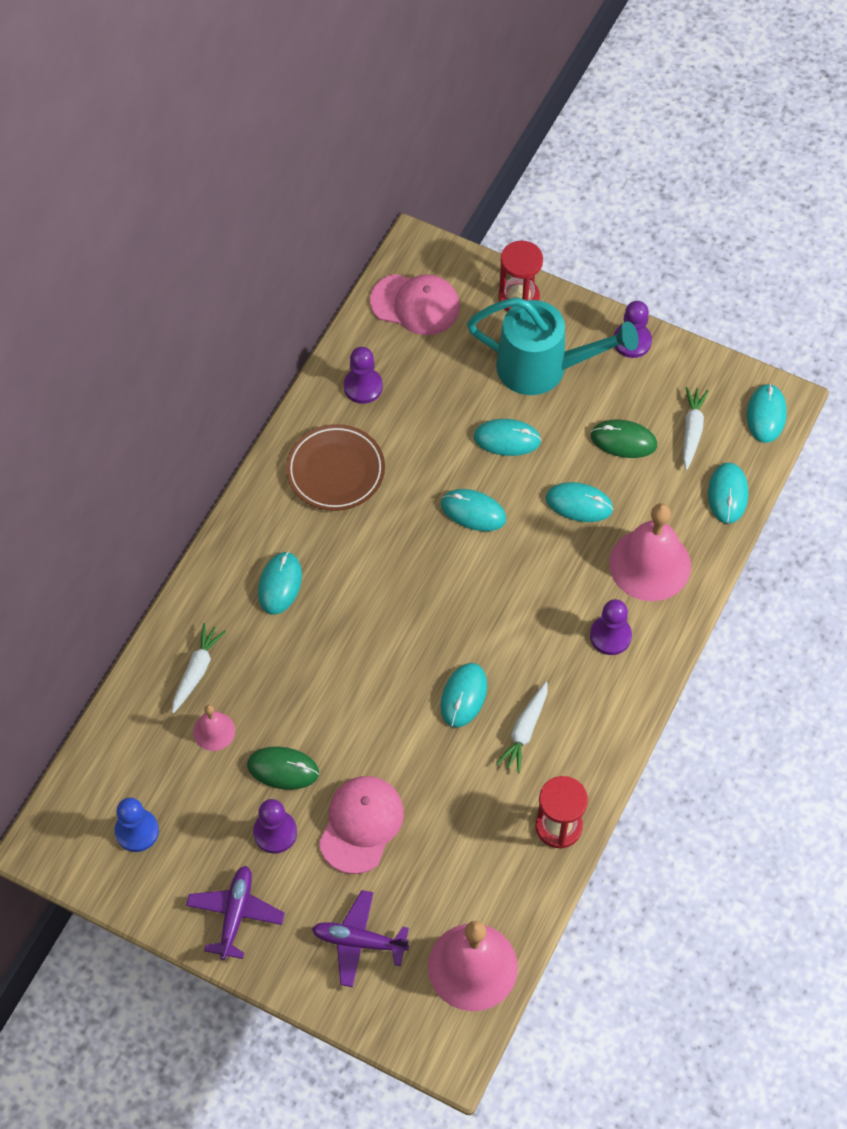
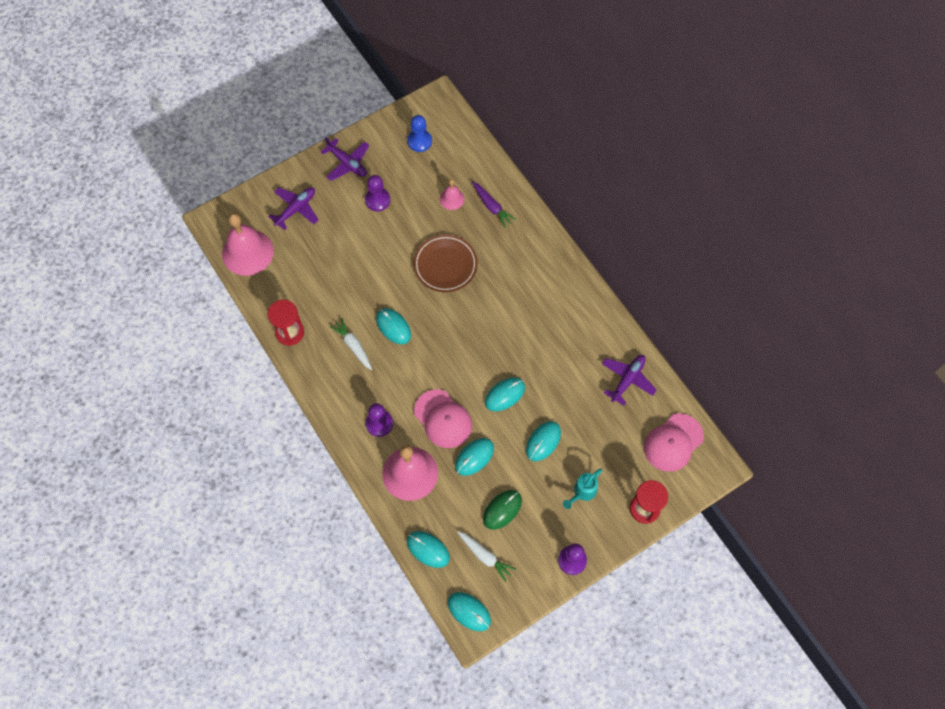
camera: 120 degrees right, 5 degrees up
white carrot [172,623,226,713] -> purple carrot [472,181,516,228]
green mouse [247,747,319,790] -> none
turquoise mouse [258,552,302,615] -> none
brown plate [286,424,385,511] -> brown plate moved to [413,234,478,292]
pink cap [319,776,404,874] -> pink cap moved to [414,389,472,448]
purple pawn [344,347,383,404] -> purple plane [602,355,657,406]
turquoise watering can [467,297,639,395] -> turquoise watering can [563,469,602,509], size x0.46

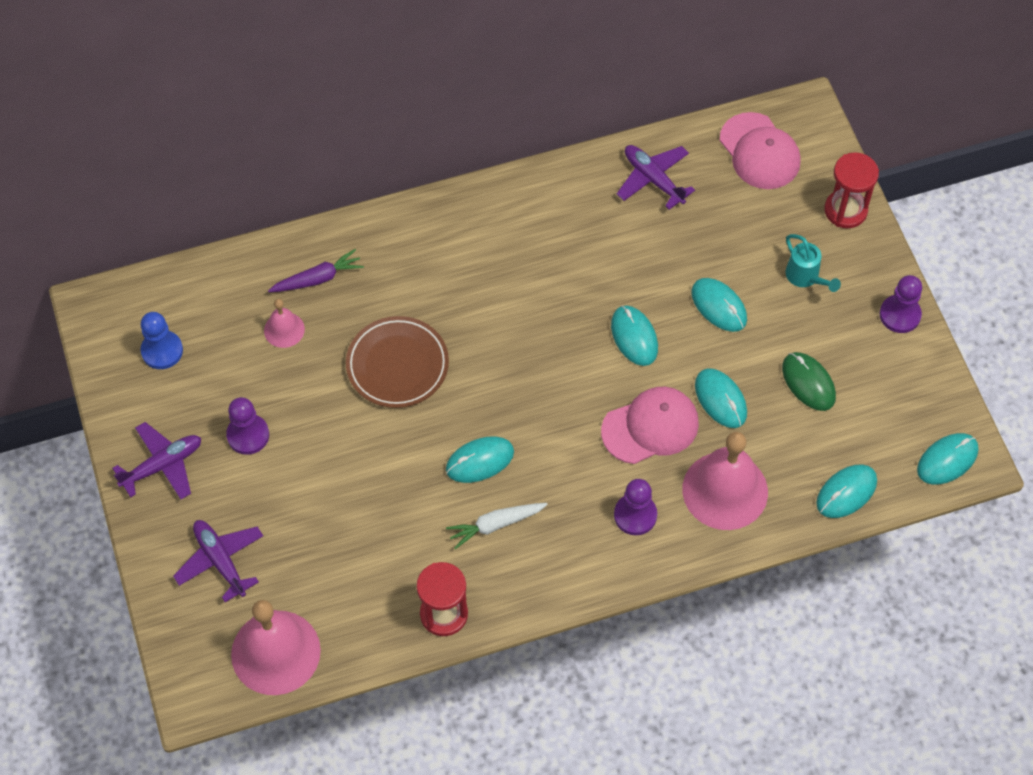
camera: 75 degrees left, 5 degrees down
white carrot [457,531,516,582] -> none

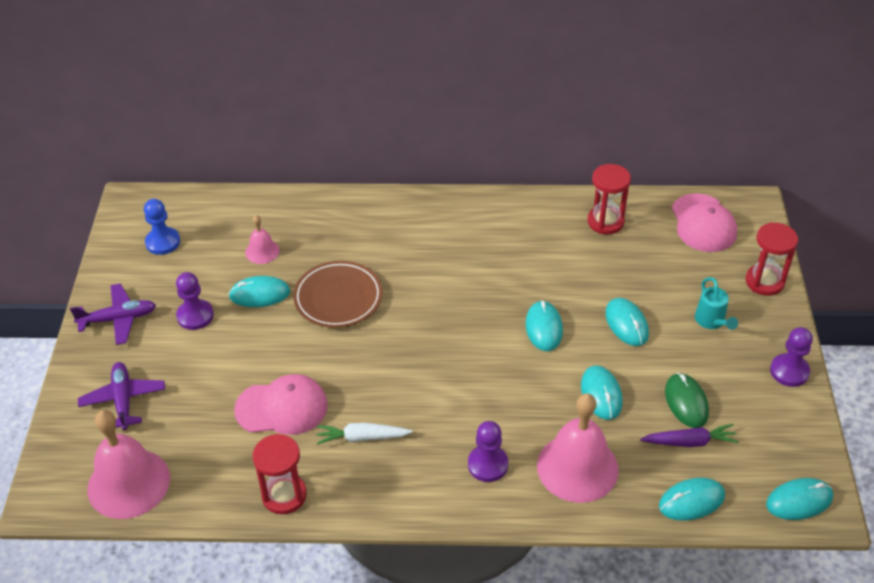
camera: 20 degrees right, 15 degrees down
purple carrot [268,249,364,292] -> purple carrot moved to [640,424,739,447]
turquoise mouse [446,437,514,483] -> turquoise mouse moved to [229,276,290,307]
pink cap [601,387,699,464] -> pink cap moved to [234,374,328,435]
purple plane [617,145,695,210] -> red hourglass [588,164,631,234]

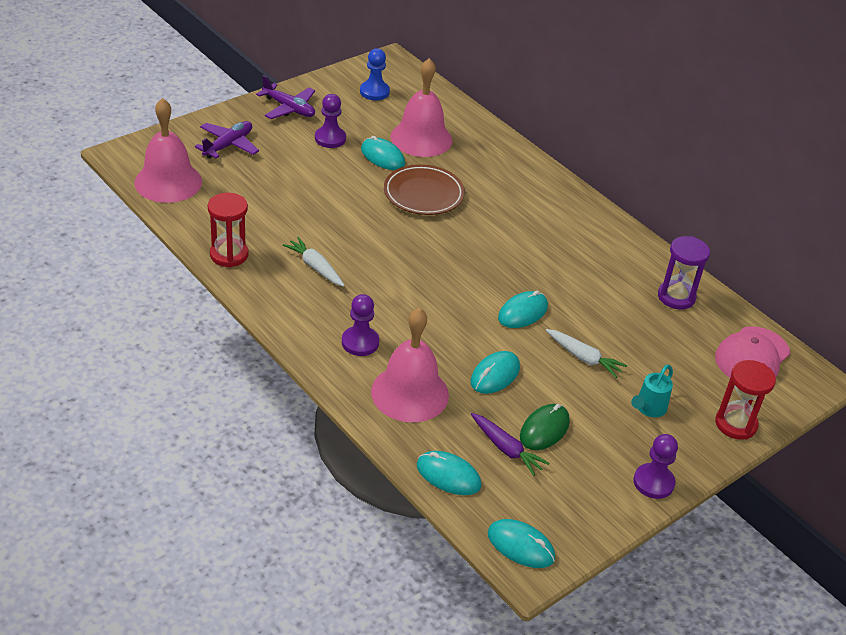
camera: 45 degrees right, 5 degrees down
pink cap [234,374,328,435] -> none
pink bell [245,215,280,264] -> pink bell [391,58,452,157], size x2.02
red hourglass [588,164,631,234] -> purple hourglass [658,236,710,309]
turquoise mouse [605,298,649,346] -> white carrot [546,329,627,378]

